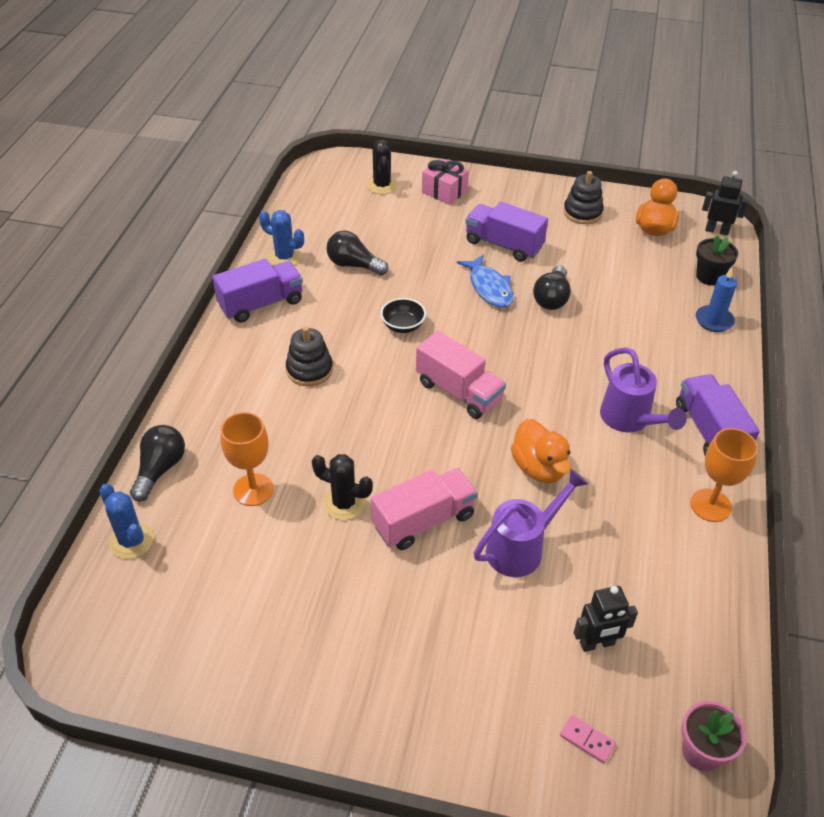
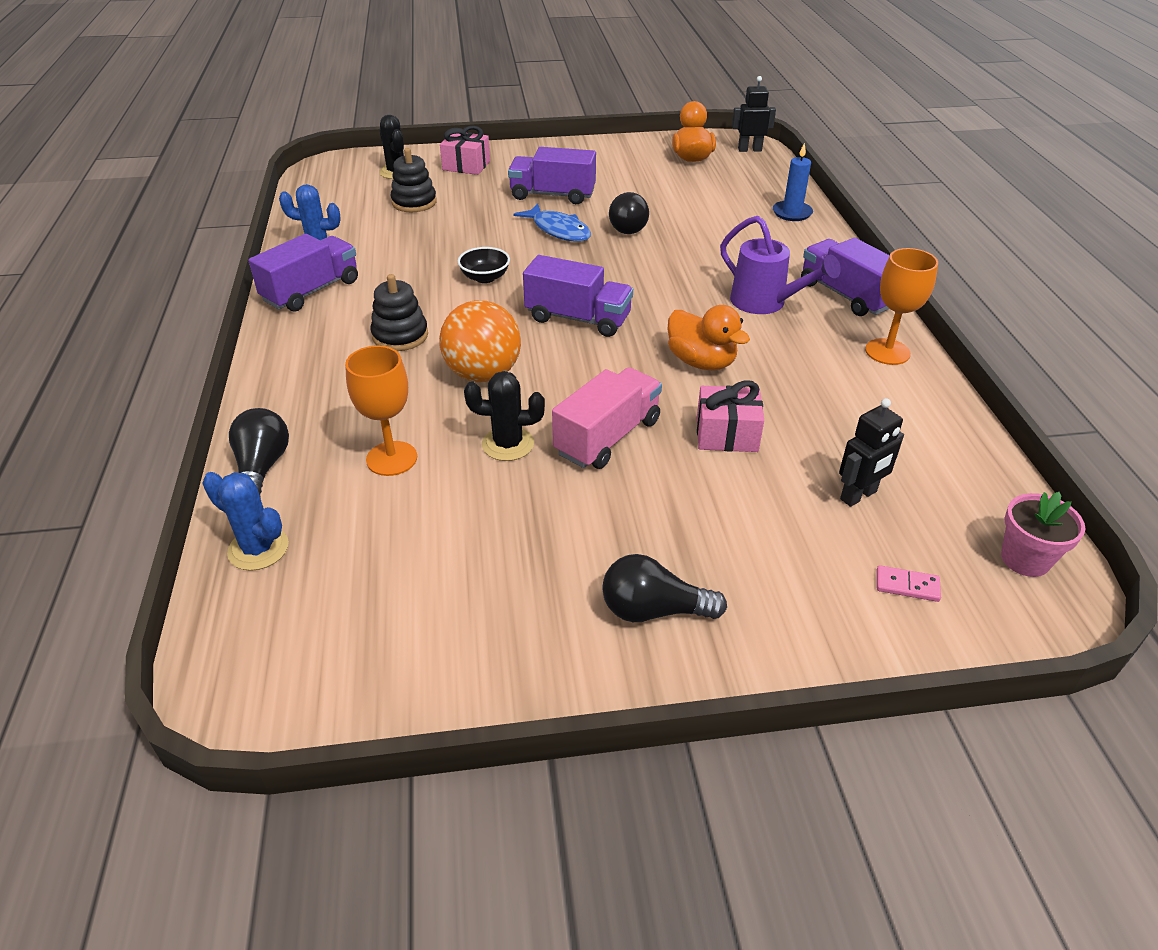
camera: 20 degrees left, 5 degrees down
black light bulb [326,231,389,276] -> black light bulb moved to [602,554,727,622]
pink truck [416,331,506,419] -> purple truck [523,255,633,337]
purple watering can [474,469,588,577] -> pink gift [697,380,764,452]
black stacking toy [563,171,604,224] -> black stacking toy moved to [391,148,437,212]
black flower pot [696,235,738,285] -> none
none -> orange ball [439,300,521,382]

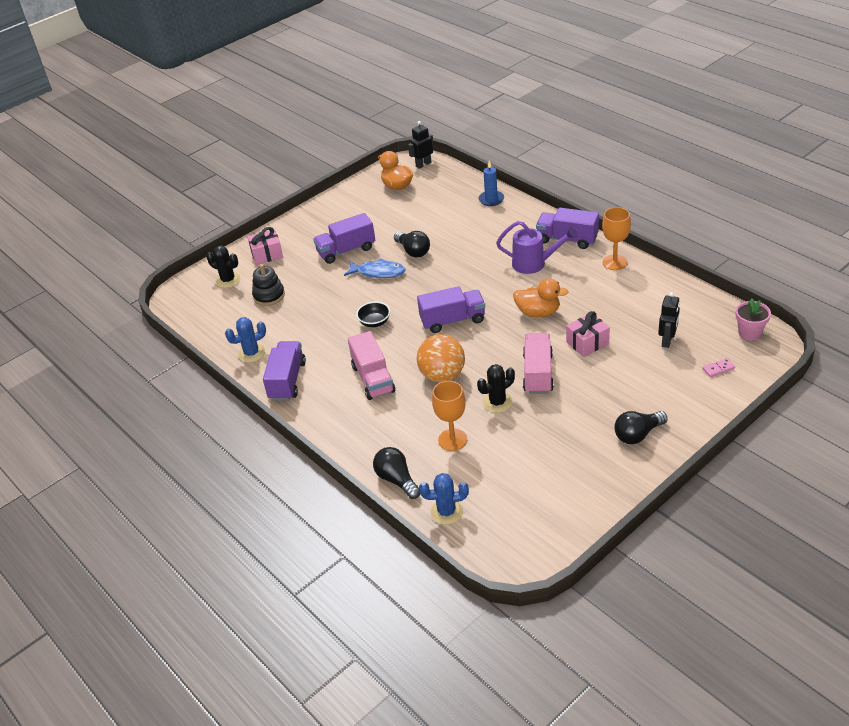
camera: 30 degrees left, 0 degrees up
black stacking toy [371,274,428,351] -> pink truck [348,331,395,400]

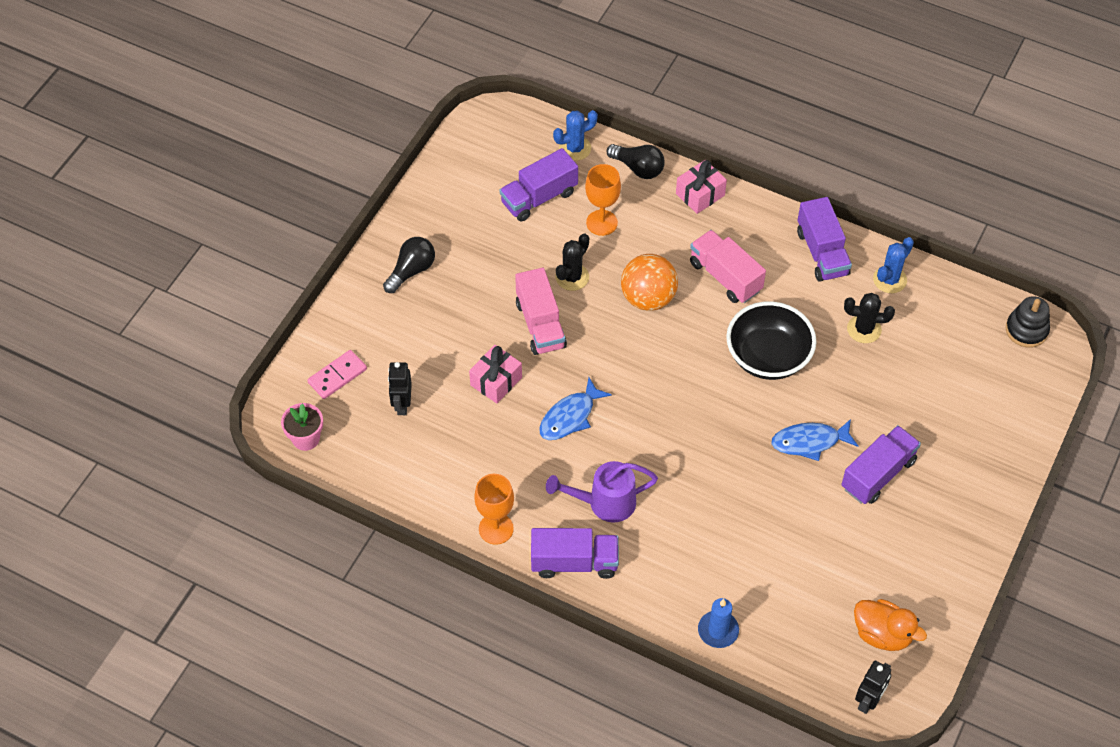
camera: 155 degrees right, 15 degrees up
black cactus [206,245,241,288] -> black cactus moved to [844,293,895,343]
pink gift [247,227,283,265] -> pink gift moved to [676,160,727,214]
black stacking toy [252,264,285,306] -> black stacking toy moved to [1006,296,1050,348]
black bowl [356,302,390,327] -> black bowl [726,301,816,380], size x2.02
black light bulb [394,231,430,258] -> none
purple truck [417,286,485,333] -> purple truck moved to [500,148,578,221]
orange duck [513,278,568,317] -> blue fish [539,377,612,440]
pink domino [702,358,735,377] -> pink domino [307,350,367,399], size x1.61

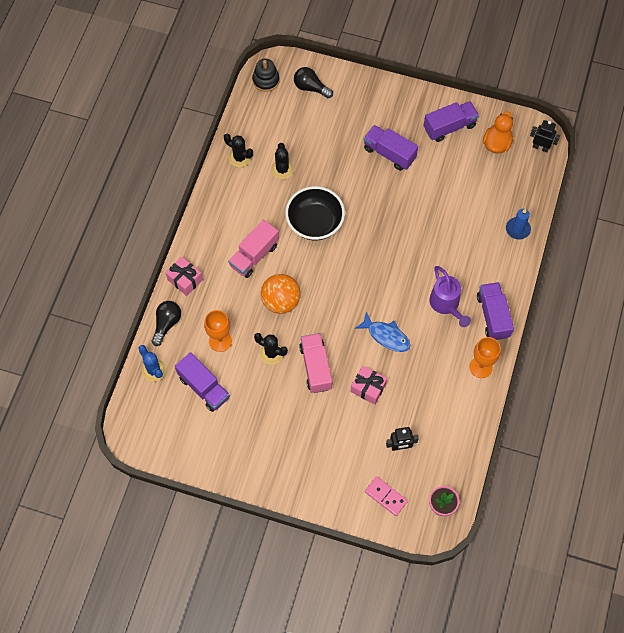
camera: 100 degrees left, 10 degrees up
black light bulb [383,237,435,293] -> black light bulb moved to [294,67,333,98]
pink truck [515,268,567,355] -> pink truck turned 75 degrees counterclockwise [299,333,332,393]
blue fish [771,419,858,461] -> none
purple truck [797,197,852,282] -> purple truck moved to [424,101,479,142]
blue cactus [873,237,914,293] -> black cactus [224,134,253,168]

